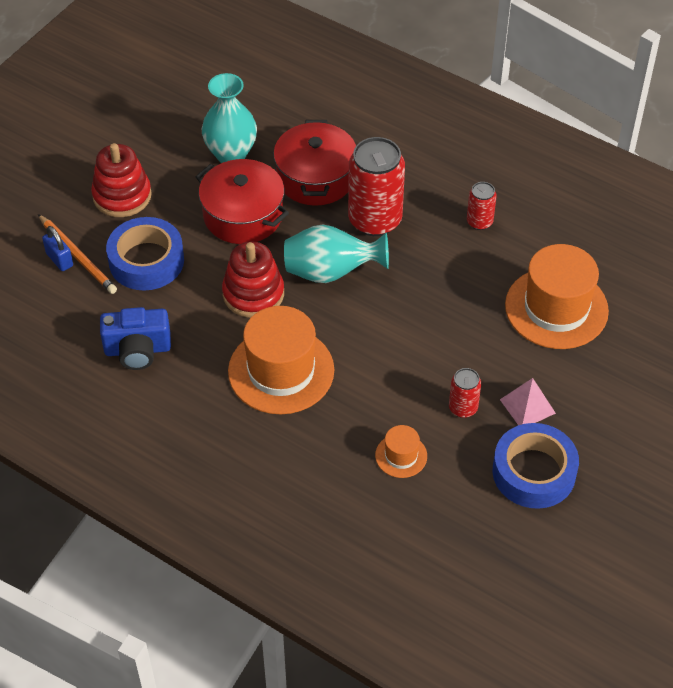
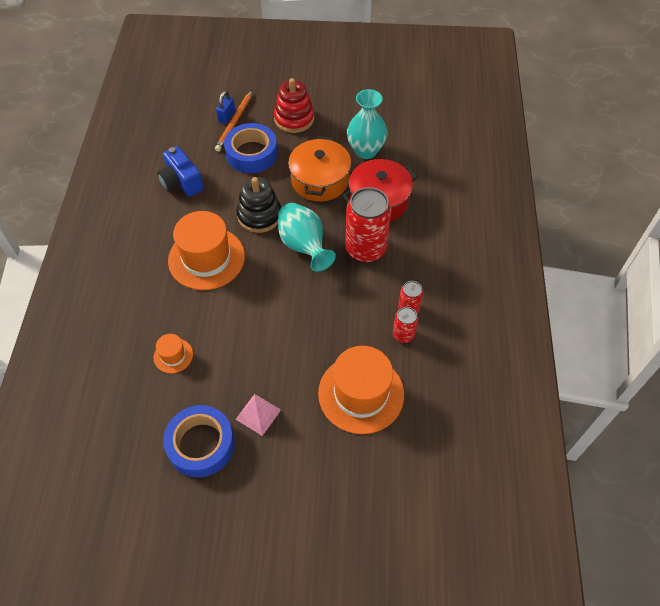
camera: 60 degrees right, 5 degrees up
red pot [196,159,289,244] -> orange pot [288,136,351,202]
red stacking toy [222,241,284,318] -> black stacking toy [236,177,281,233]
red can [449,368,481,418] -> red can moved to [393,307,418,343]

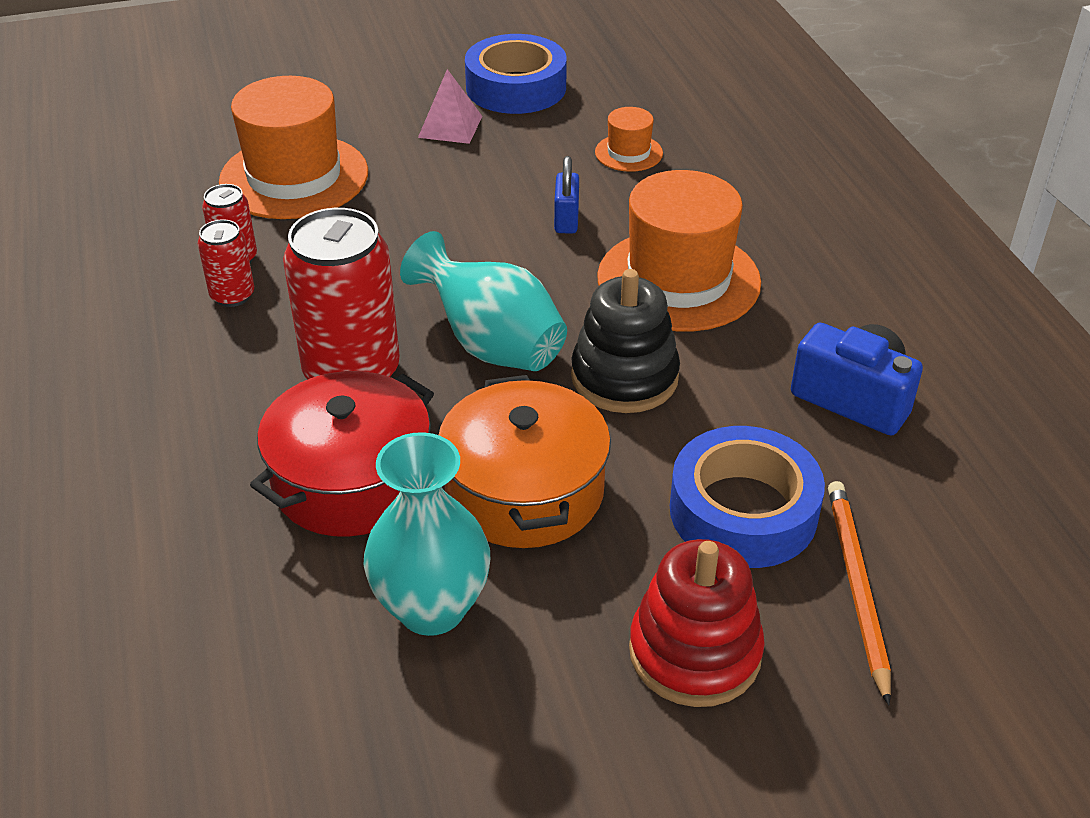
camera: 160 degrees right, 15 degrees down
blue padlock [216,91,235,124] -> blue padlock moved to [554,156,579,234]

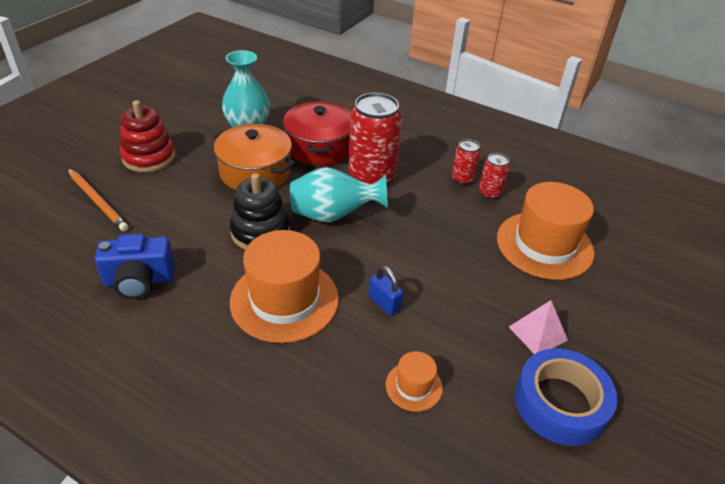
camera: 135 degrees right, 0 degrees up
blue tape [670,426,825,568] -> none

